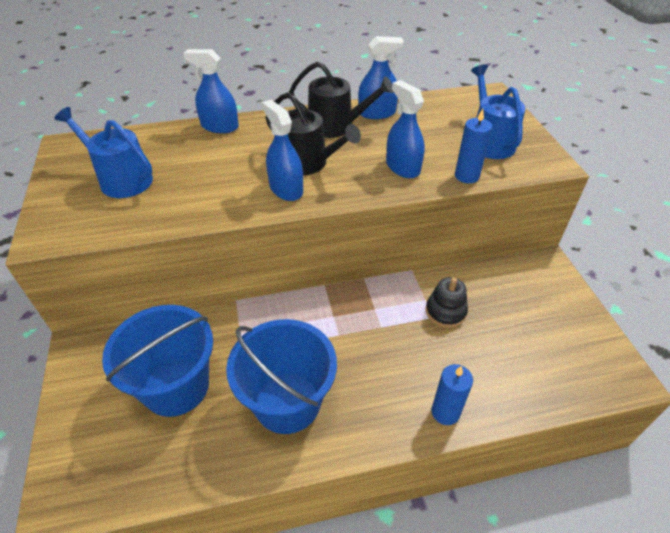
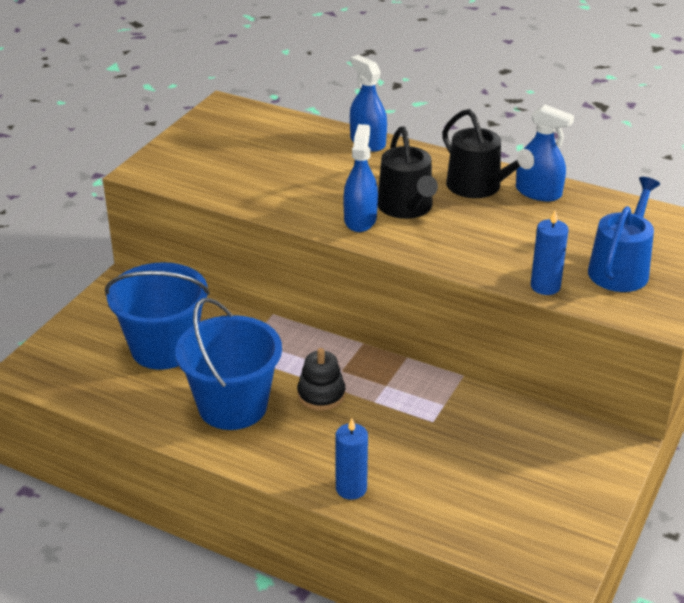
camera: 40 degrees right, 10 degrees down
blue watering can [55,107,153,198] -> none
blue spray bottle [386,80,425,178] -> none
black stacking toy [426,277,468,328] -> black stacking toy moved to [297,348,346,411]

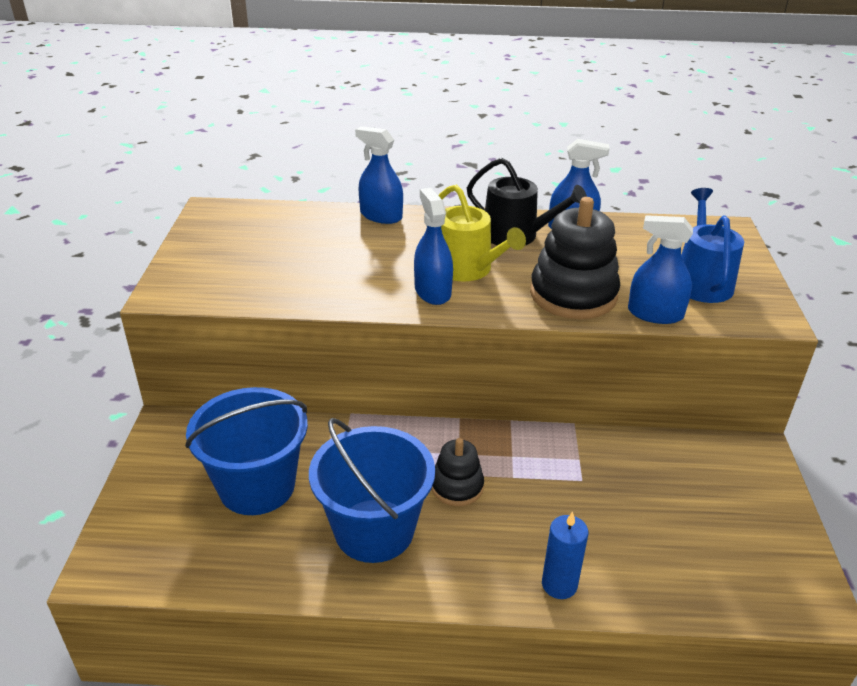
camera: 25 degrees left, 0 degrees up
black watering can [378,126,438,219] -> yellow watering can [438,185,526,281]
blue candle [531,210,569,295] -> blue spray bottle [628,215,693,324]
none -> black stacking toy [530,197,620,319]

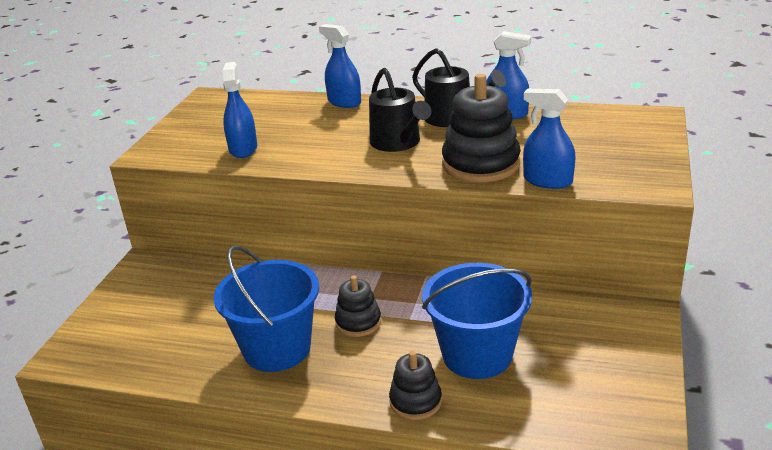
camera: 15 degrees right, 5 degrees down
blue bucket [185,387,308,515] -> blue bucket moved to [422,263,532,379]
blue spray bottle [414,188,453,305] -> blue spray bottle moved to [223,62,257,158]
yellow watering can [438,185,526,281] -> black watering can [369,68,431,152]
blue candle [542,512,588,599] -> black stacking toy [389,351,442,420]
blue watering can [681,188,744,303] -> none

